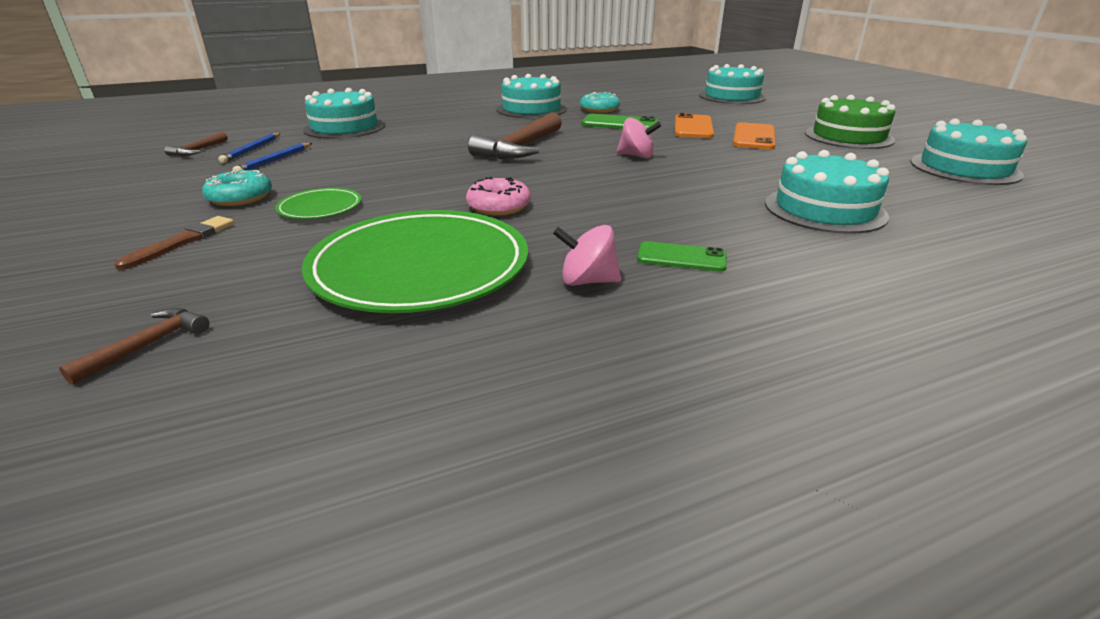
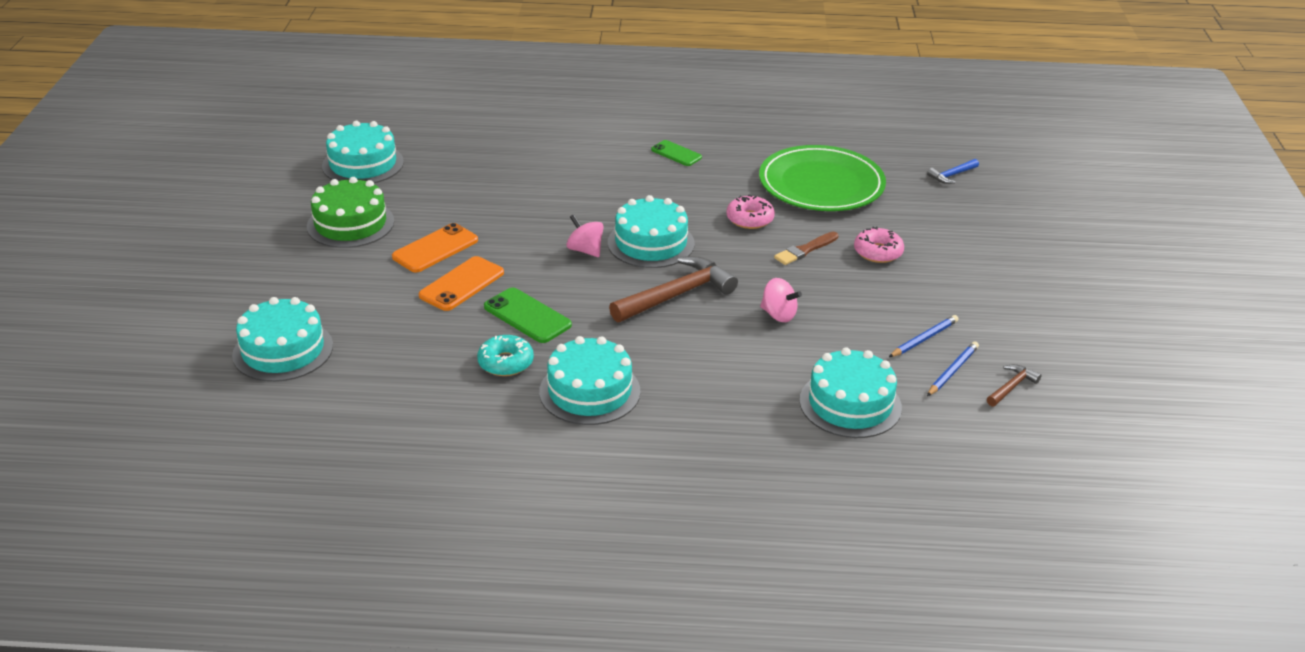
camera: 155 degrees left, 5 degrees up
brown hammer [59,308,209,385] -> blue hammer [927,159,979,184]
brown brush [114,216,234,270] -> brown brush moved to [774,232,839,265]
turquoise donut [202,169,272,206] -> none
green plate [275,188,362,219] -> pink donut [854,227,904,263]
pink spinning top [553,225,621,286] -> pink spinning top moved to [760,278,802,322]
turquoise cake [765,150,889,234] -> turquoise cake moved to [608,195,695,268]

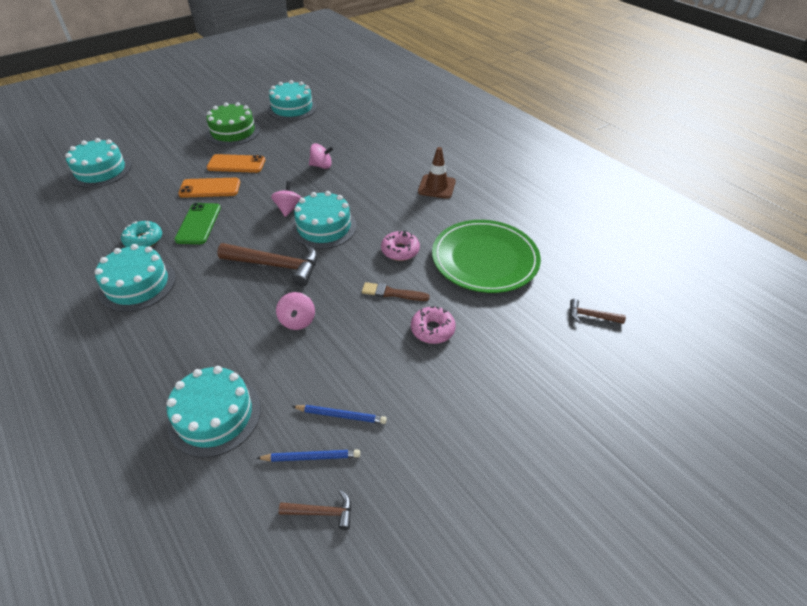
camera: 50 degrees right, 10 degrees up
green phone [651,140,702,166] -> brown traffic cone [418,147,456,199]
blue hammer [927,159,979,184] -> brown hammer [570,299,626,324]
none -> pink spinning top [309,143,334,169]

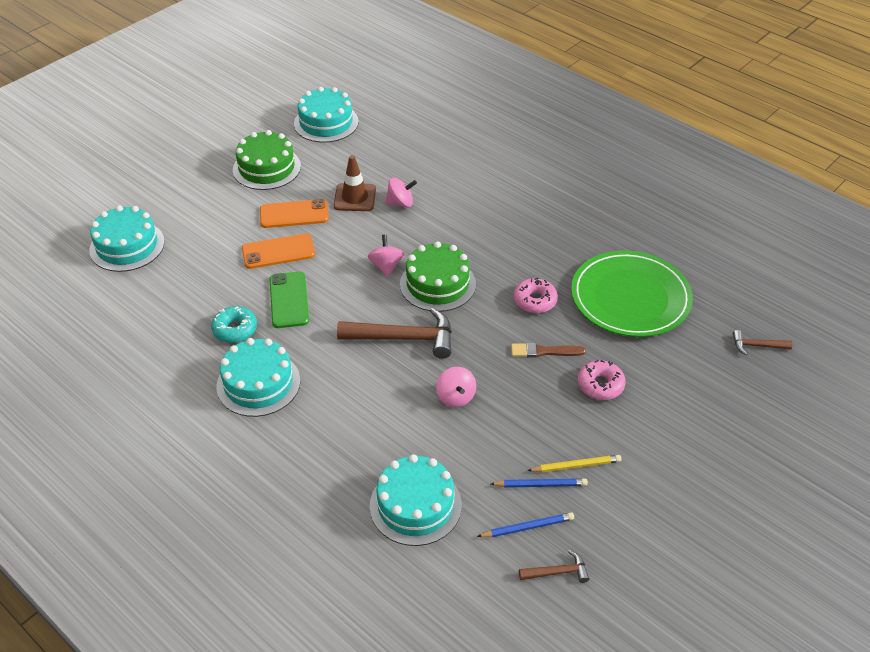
camera: 10 degrees left, 0 degrees up
turquoise cake [291,191,357,249] -> green cake [400,241,476,312]
brown traffic cone [418,147,456,199] -> brown traffic cone moved to [334,155,376,211]
none -> yellow pencil [527,455,622,472]

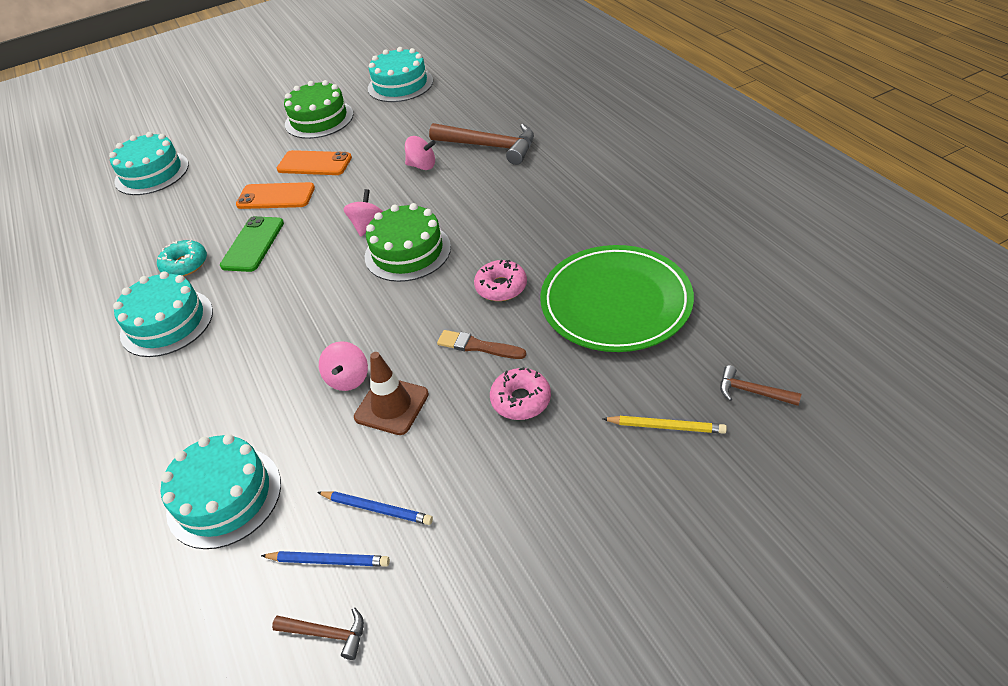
camera: 25 degrees right, 0 degrees up
brown traffic cone [334,155,376,211] -> brown traffic cone moved to [354,352,429,435]
brown hammer [337,308,452,359] -> brown hammer moved to [429,123,534,165]
yellow pencil [527,455,622,472] -> yellow pencil moved to [603,416,727,434]

